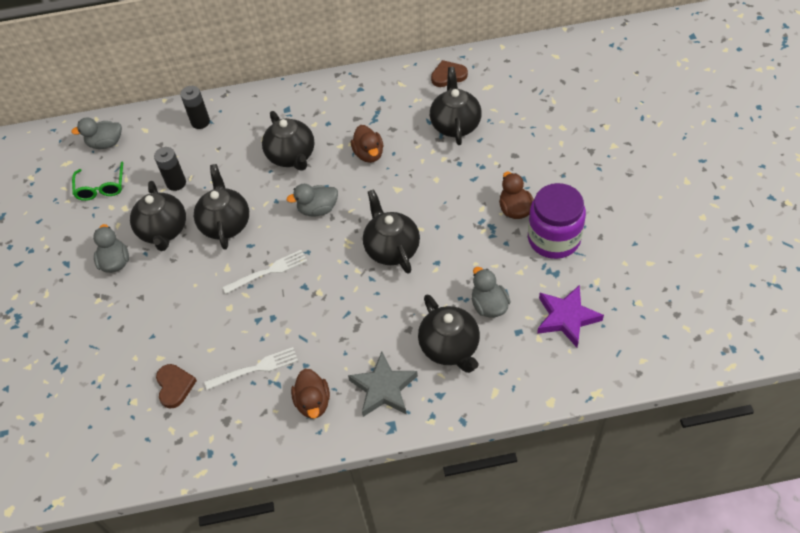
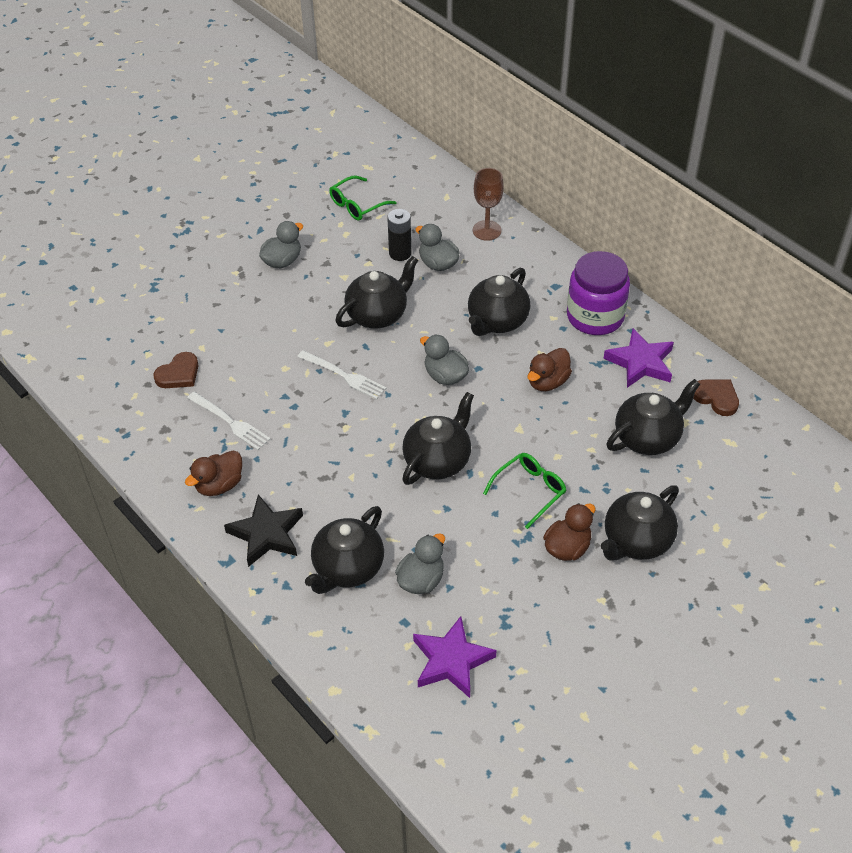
camera: 55 degrees right, 5 degrees down
grey duck [71,117,122,149] -> grey duck moved to [416,224,459,271]
black teapot [130,181,186,251] -> black teapot moved to [601,485,679,560]
black battery [180,86,210,129] -> brown goblet [473,168,504,241]
grey star [348,352,418,417] -> black star [224,494,303,567]
purple jar [528,183,586,259] -> purple jar moved to [567,251,630,335]
none -> green glasses [483,453,566,529]
none -> purple star [603,328,674,388]

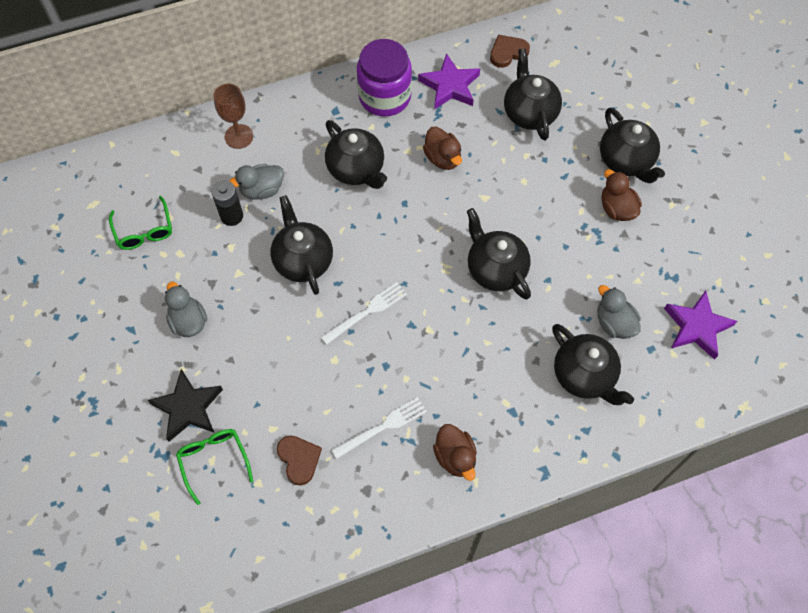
camera: 70 degrees left, 15 degrees up
black star [224,494,303,567] -> black star moved to [148,369,223,442]
grey duck [420,334,469,385] -> none
green glasses [483,453,566,529] -> green glasses moved to [176,429,253,505]

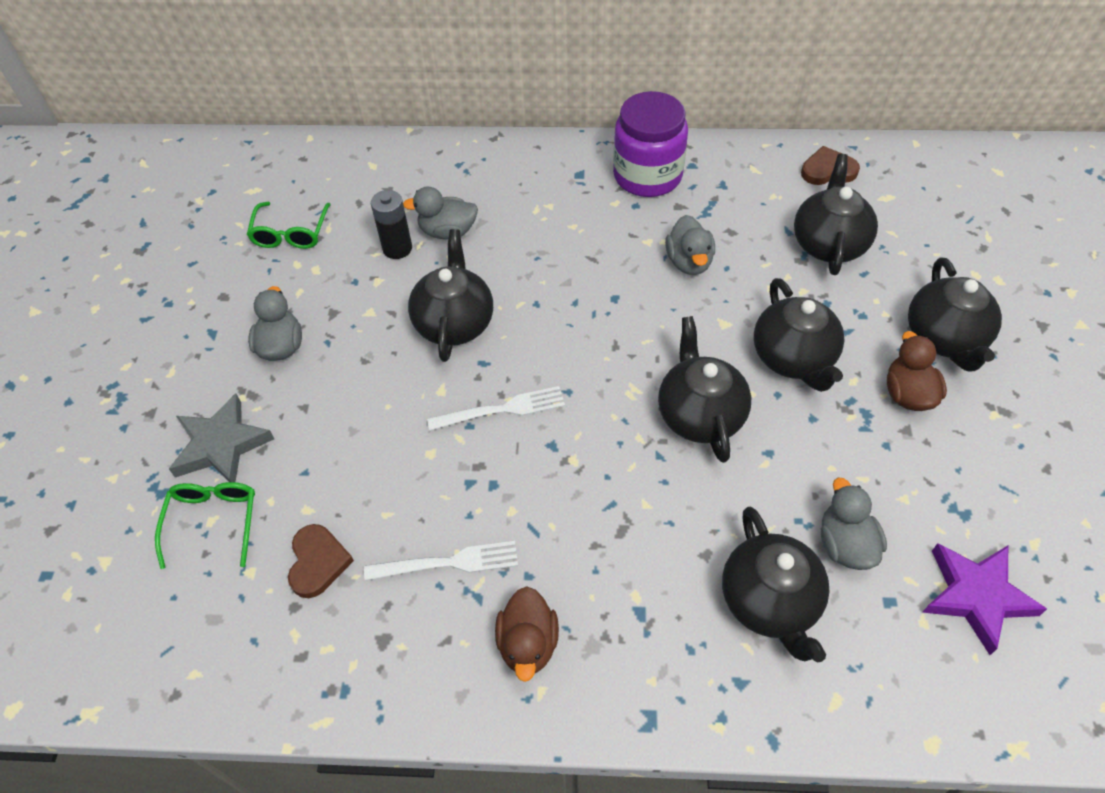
camera: 25 degrees right, 10 degrees down
black star [148,369,223,442] -> grey star [169,393,274,482]
brown goblet [214,84,253,149] -> none
black teapot [325,120,387,189] -> black teapot moved to [754,278,845,392]
purple star [418,53,480,110] -> none
brown duck [423,127,462,170] -> grey duck [665,215,715,275]

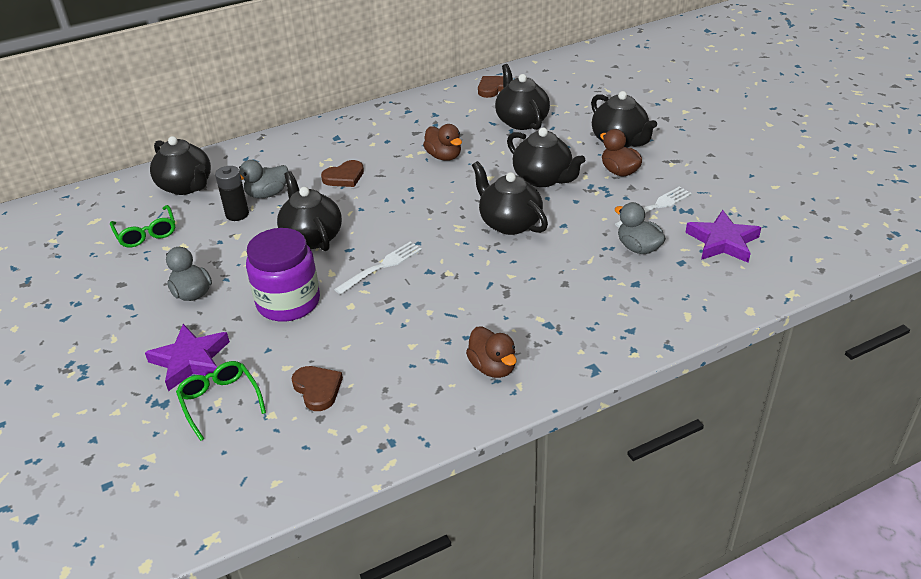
camera: 30 degrees left, 15 degrees down
grey star [169,393,274,482] -> purple star [145,324,230,391]
white fork [364,541,518,581] -> white fork moved to [615,186,692,228]
purple jar [613,91,688,197] -> purple jar moved to [246,228,320,322]
grey duck [665,215,715,275] -> brown duck [423,124,462,161]
black teapot [722,507,830,662] -> black teapot moved to [150,136,211,195]
none -> brown heart [321,160,364,187]

